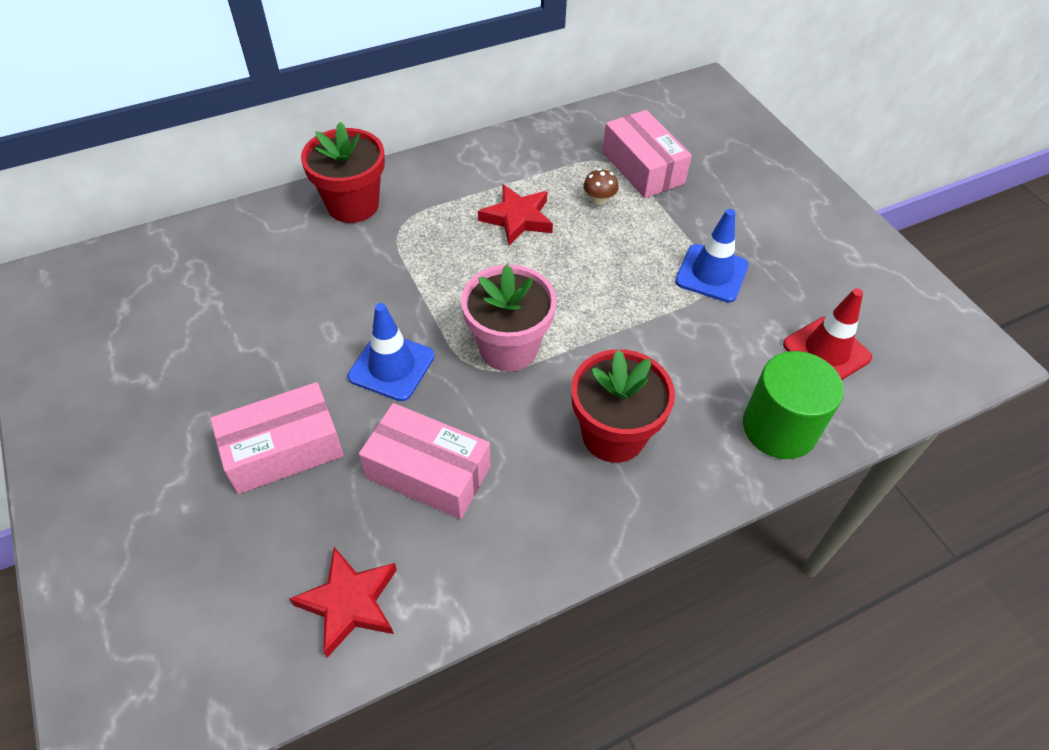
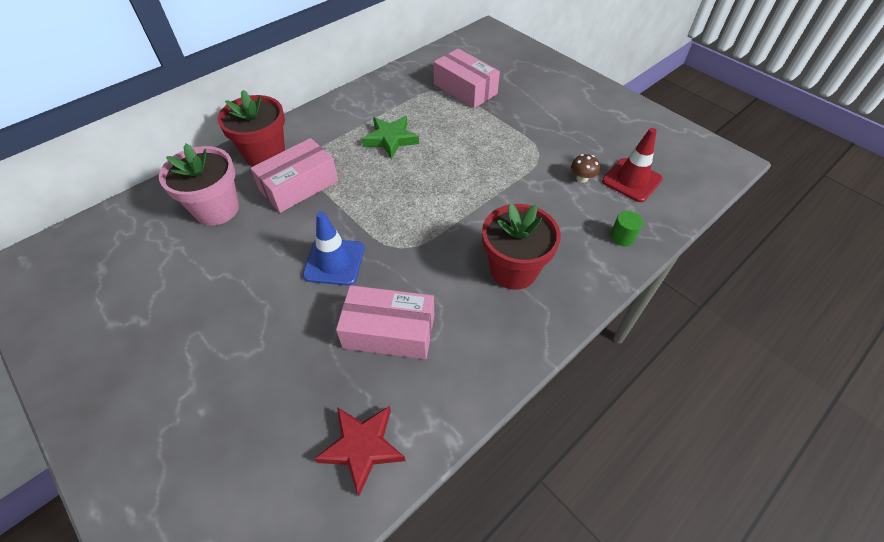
camera: 15 degrees left, 0 degrees up
pink box [210,382,344,494] -> pink box moved to [250,138,338,213]
pink flower pot [461,265,557,371] -> pink flower pot moved to [159,144,239,226]
red star [478,184,553,246] -> green star [362,116,419,159]
brown mushroom [583,169,618,205] -> brown mushroom moved to [571,154,600,183]
blue traffic cone [675,209,749,303] -> none
green cylinder [743,351,844,459] -> green cylinder [610,211,643,246], size x0.46

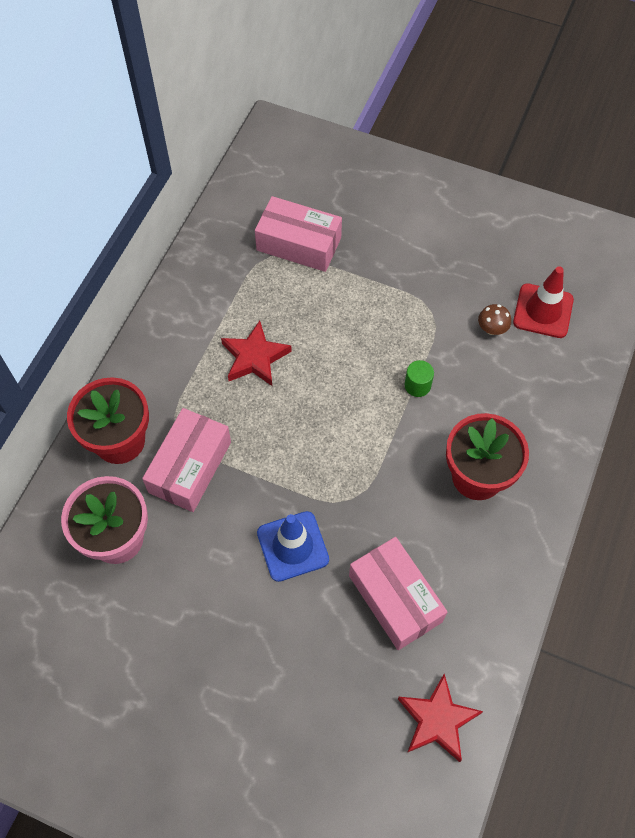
camera: 25 degrees left, 10 degrees up
pink box [336,285,434,359] -> pink box turned 75 degrees clockwise [349,537,447,650]
green star [362,116,419,159] -> red star [221,321,292,386]
green cylinder [610,211,643,246] -> green cylinder moved to [405,360,434,397]

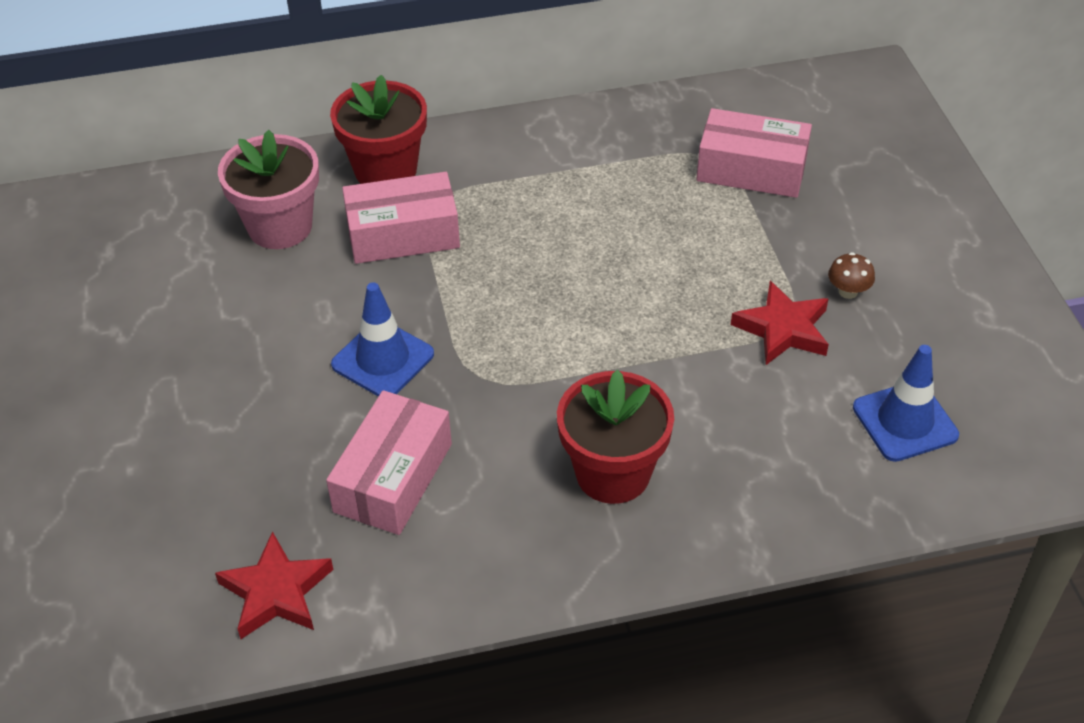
camera: 55 degrees right, 15 degrees down
red star [221,321,292,386] -> red star moved to [731,281,829,365]
pink box [255,196,342,272] -> pink box turned 60 degrees counterclockwise [696,108,812,198]
green cylinder [405,360,434,397] -> none
brown mushroom [478,304,511,335] -> brown mushroom moved to [828,252,875,299]
red traffic cone [513,267,574,338] -> blue traffic cone [853,345,959,462]

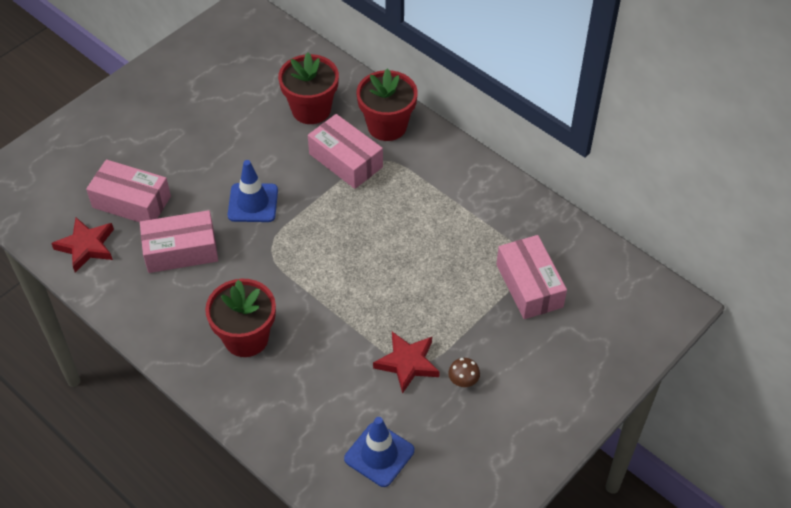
camera: 55 degrees right, 5 degrees up
pink flower pot [218,130,319,249] -> red flower pot [278,52,339,124]
none -> pink box [86,160,171,222]

